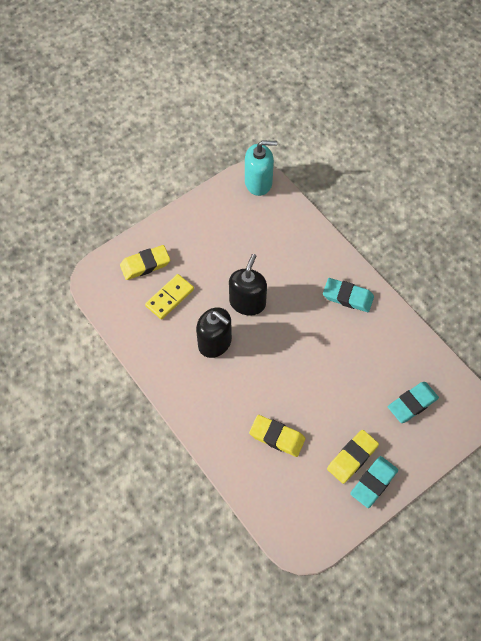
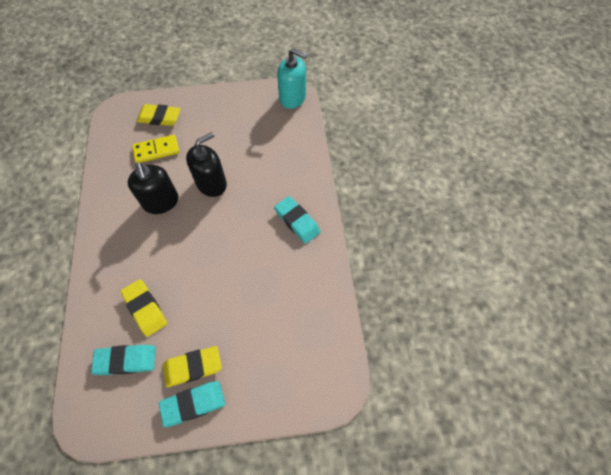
camera: 30 degrees right, 0 degrees up
turquoise eraser [388,382,439,423] -> turquoise eraser moved to [91,345,156,375]

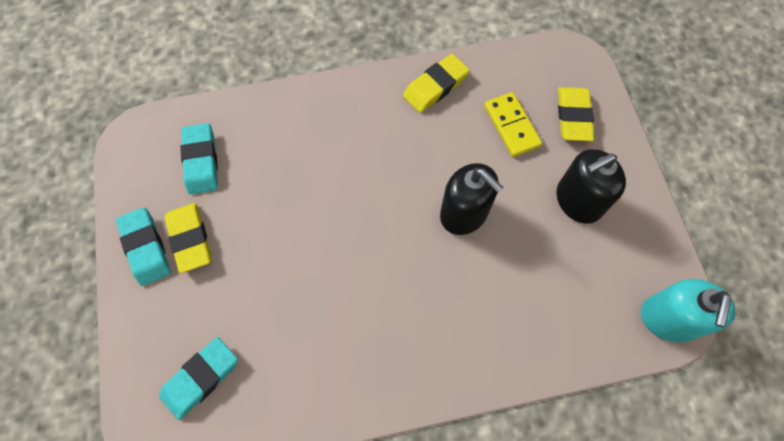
camera: 85 degrees right, 5 degrees up
yellow eraser [120,279,167,337] -> yellow eraser moved to [403,54,470,113]
black soap dispenser [128,162,178,214] -> black soap dispenser moved to [556,149,626,224]
turquoise eraser [274,196,321,244] -> turquoise eraser moved to [159,337,238,420]

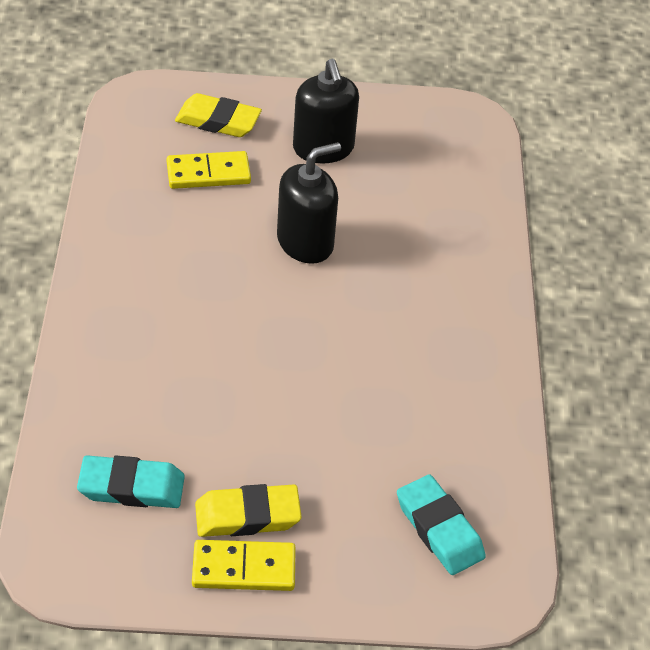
camera: 80 degrees left, 20 degrees down
turquoise eraser [116,207,171,286] -> yellow domino [192,540,296,591]
yellow eraser [403,54,470,113] -> none
turquoise soap dispenser [641,279,735,343] -> none

